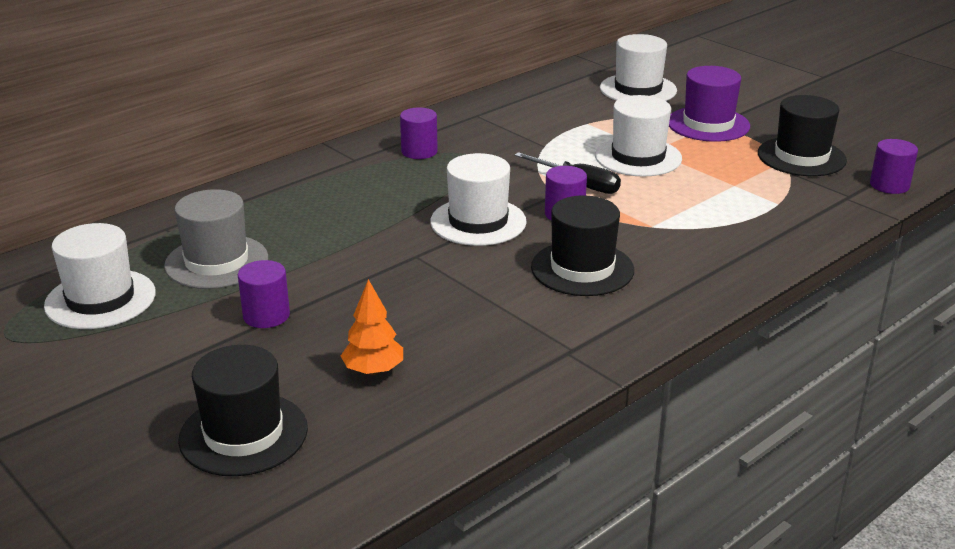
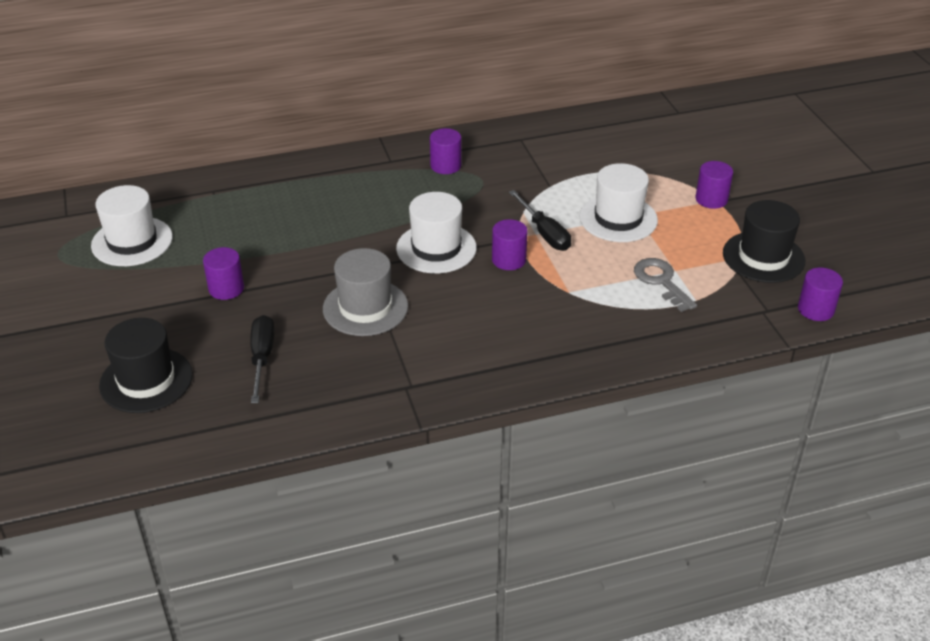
camera: 25 degrees right, 10 degrees up
grey hat [164,189,268,289] -> grey hat moved to [323,248,408,336]
orange tree [341,279,403,375] -> black screwdriver [250,315,275,403]
black hat [531,195,634,296] -> none
white hat [600,34,677,101] -> none
purple hat [669,66,750,142] -> purple cylinder [696,161,733,209]
none -> grey key [634,258,697,312]

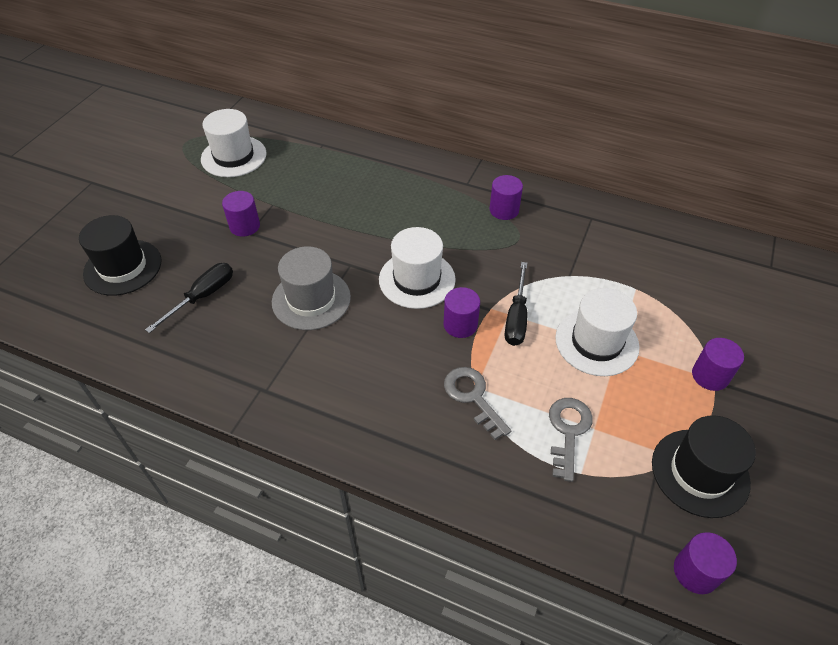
camera: 40 degrees right, 10 degrees up
none -> grey key [444,367,511,440]

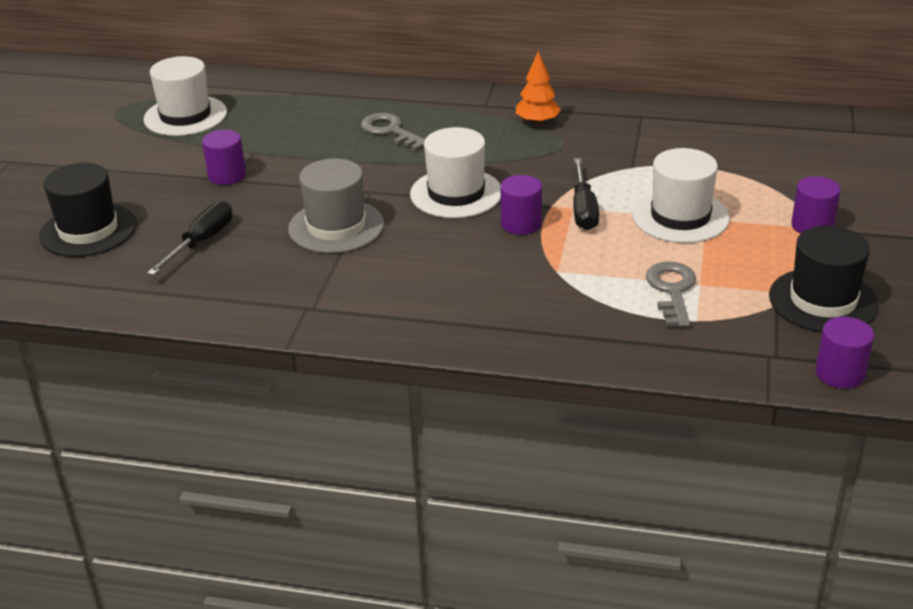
camera: 10 degrees left, 15 degrees down
grey key [444,367,511,440] -> grey key moved to [361,113,425,151]
purple cylinder [490,175,523,220] -> orange tree [516,51,561,125]

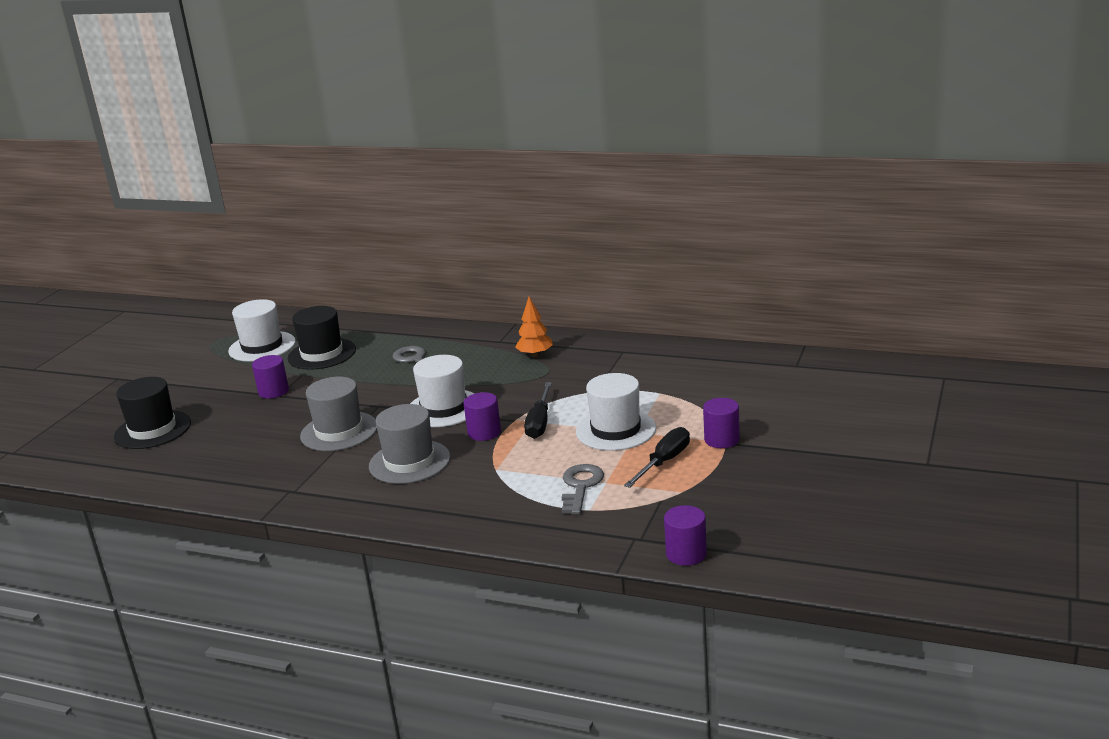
camera: 10 degrees right, 10 degrees down
black screwdriver [147,201,233,275] -> black screwdriver moved to [624,427,690,488]
black hat [769,226,879,332] -> black hat moved to [288,306,356,370]
none -> grey hat [369,404,450,484]

